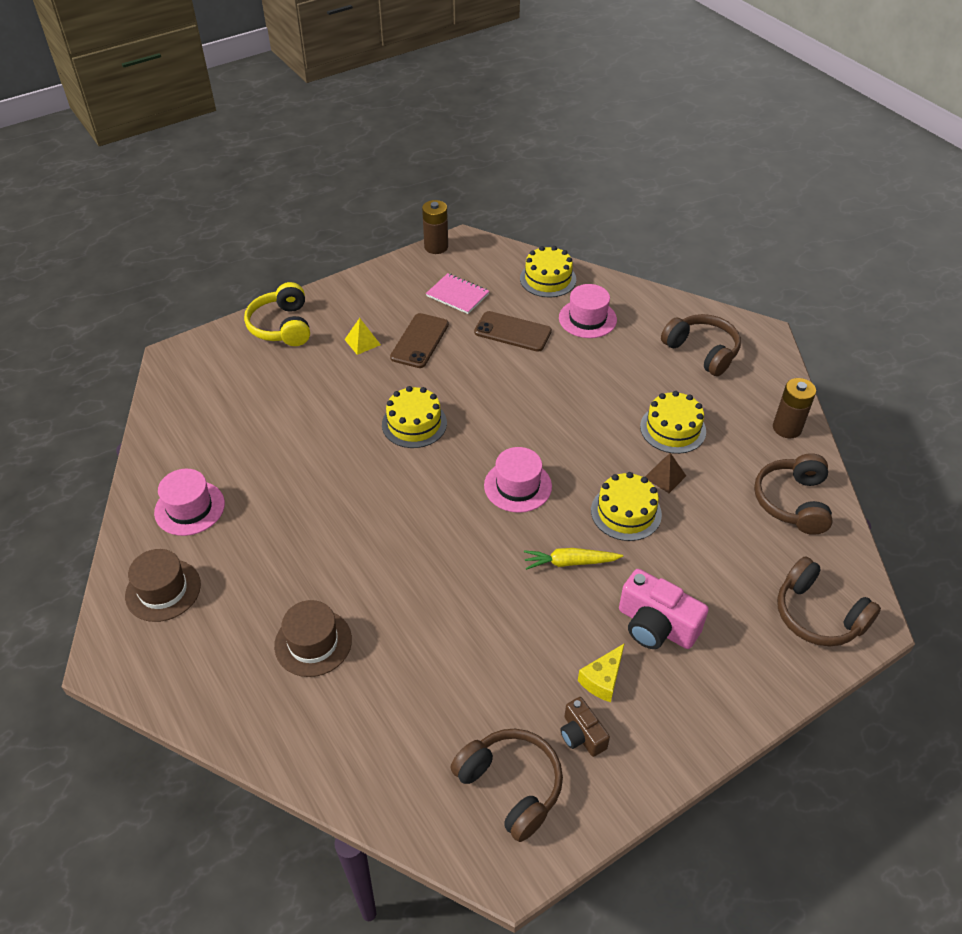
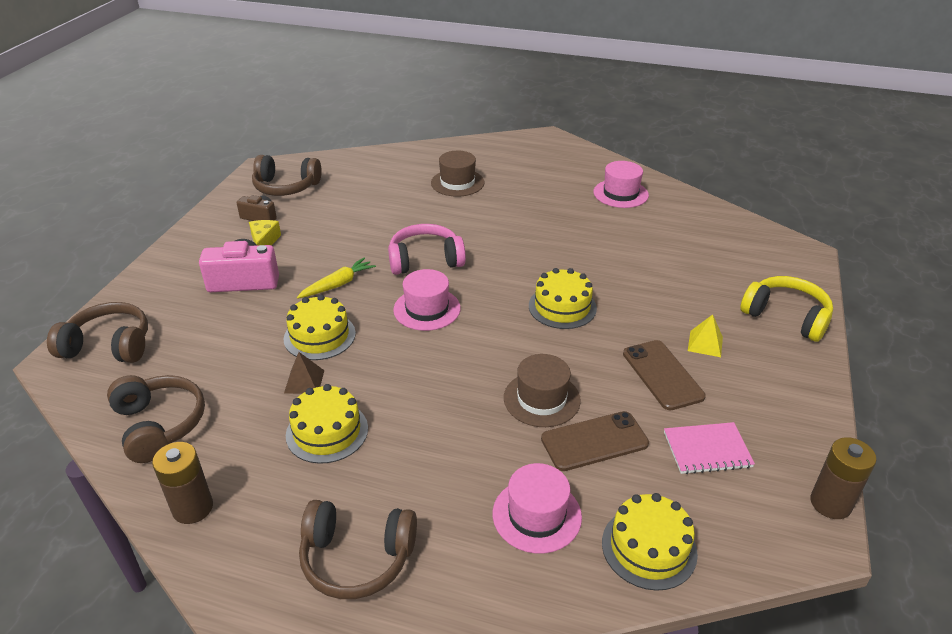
camera: 140 degrees right, 10 degrees down
brown hat [125,549,201,622] -> brown hat moved to [504,354,581,427]
none -> pink headphones [388,224,466,275]

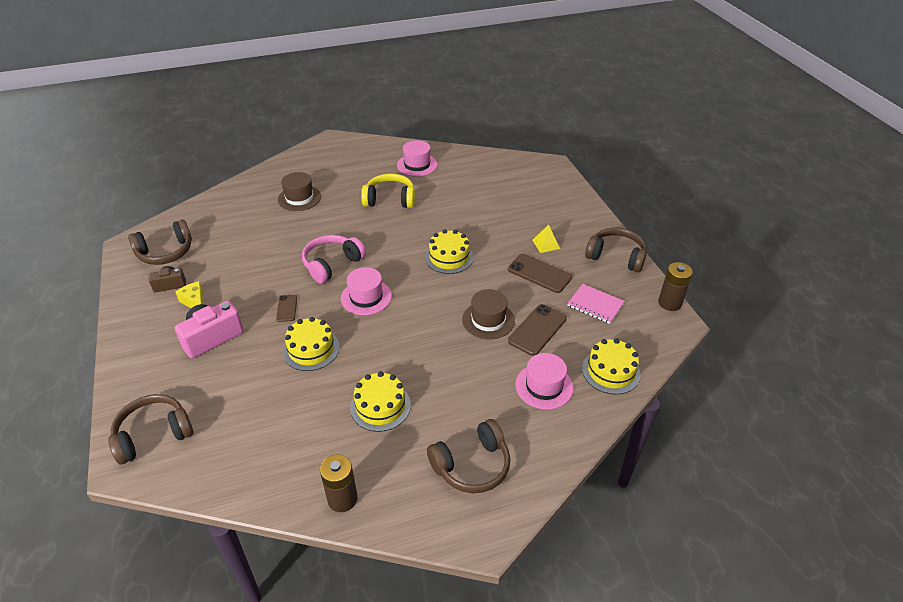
camera: 35 degrees left, 5 degrees up
brown headphones [107,375,205,463] -> brown headphones moved to [585,228,647,273]
brown pyramid [284,352,324,394] -> none
yellow carrot [297,258,376,299] -> brown phone [276,295,297,322]
pink notebook [664,422,755,474] -> pink notebook turned 75 degrees clockwise [567,284,625,324]
yellow headphones [740,276,833,342] -> yellow headphones moved to [361,174,415,208]

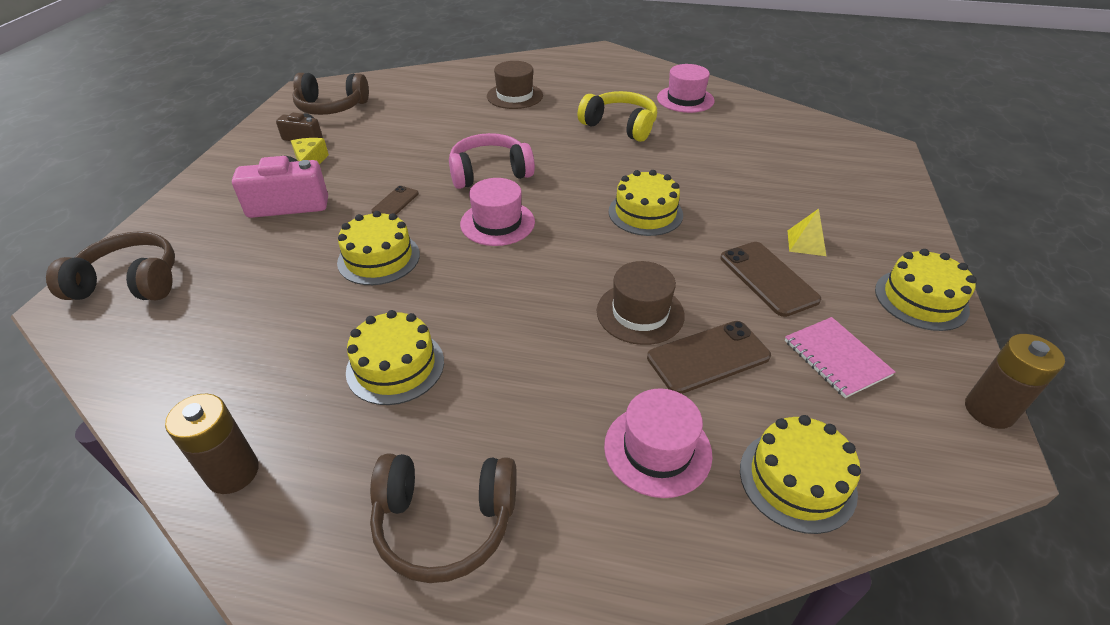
camera: 30 degrees right, 0 degrees up
brown headphones [585,228,647,273] -> yellow cake [875,249,977,331]

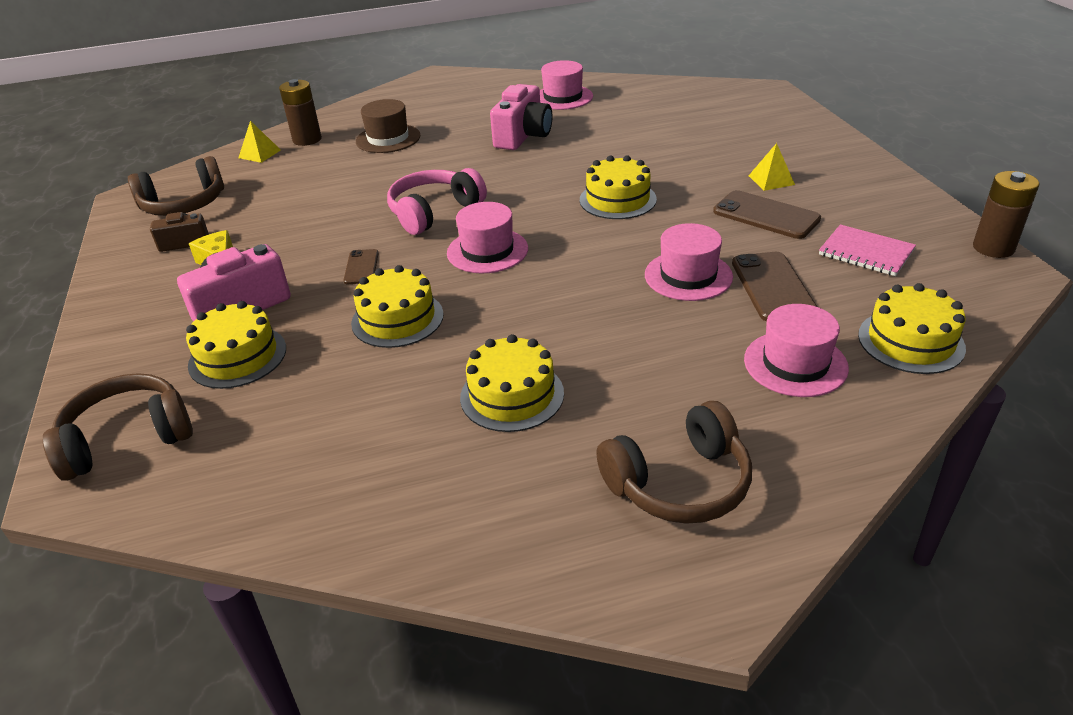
camera: 25 degrees left, 5 degrees down
brown battery [165,393,259,494] -> brown battery moved to [279,79,322,146]
yellow headphones [578,91,657,142] -> pink camera [490,84,553,150]
brown hat [597,261,685,345] -> pink hat [645,223,733,301]
brown phone [647,321,771,394] -> brown phone turned 45 degrees counterclockwise [732,252,817,321]
yellow cake [875,249,977,331] -> yellow cake moved to [186,301,286,389]
none -> yellow pyramid [238,121,281,163]

